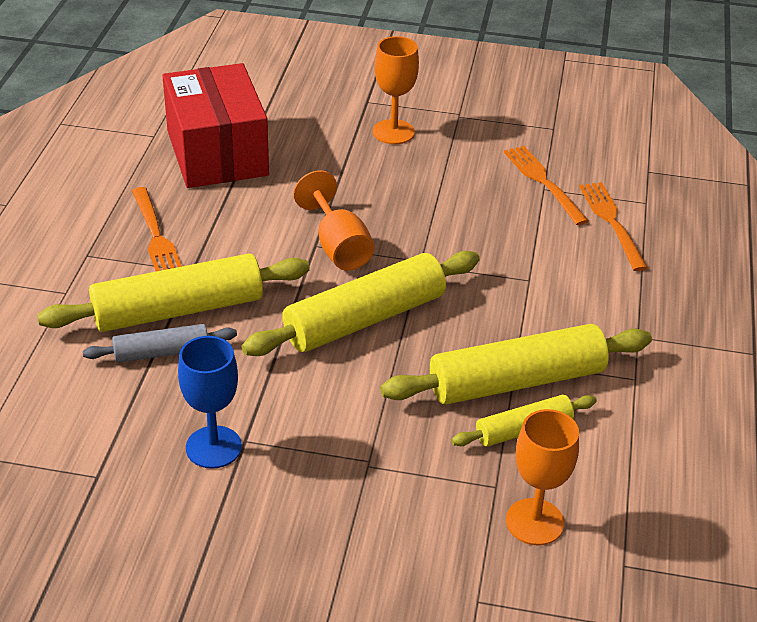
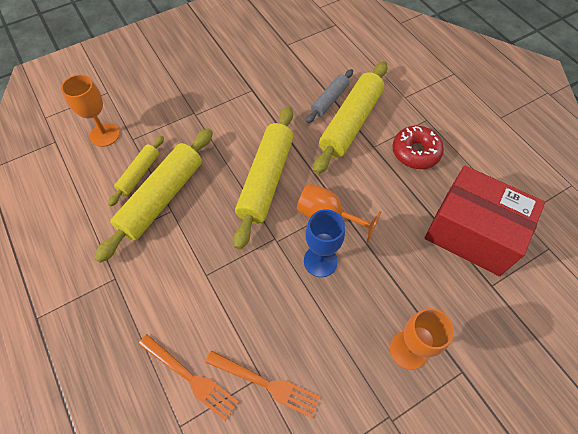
camera: 140 degrees right, 20 degrees up
orange fork [132,187,182,271] -> red donut [392,126,444,169]
blue goblet [178,336,242,469] -> blue goblet moved to [304,209,345,277]

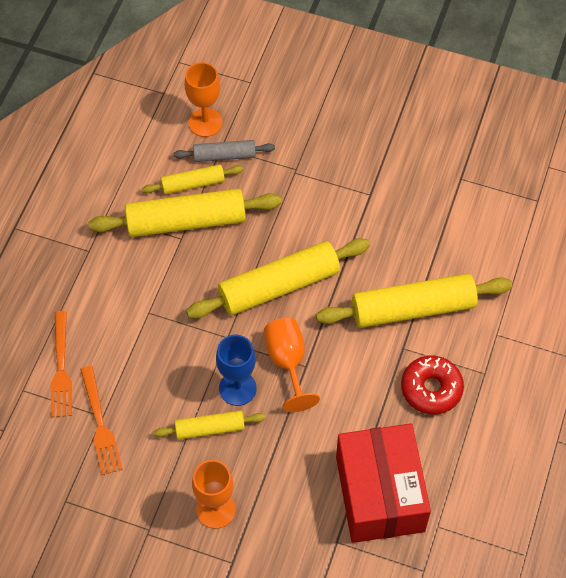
camera: 50 degrees right, 0 degrees up
grey rolling pin [306,69,353,123] -> grey rolling pin moved to [174,140,275,162]
none -> yellow rolling pin [153,410,266,440]

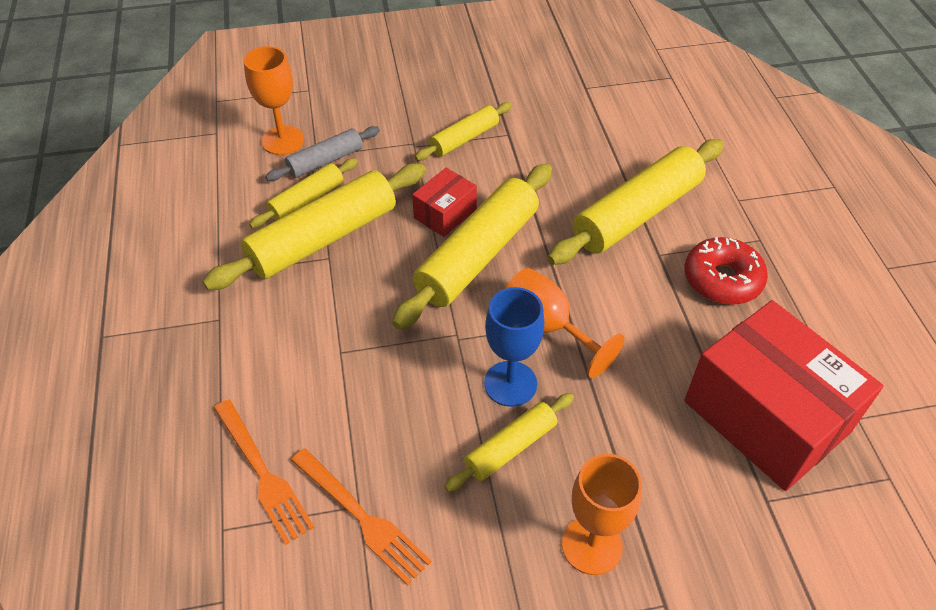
camera: 30 degrees left, 10 degrees down
none -> red box [412,168,477,237]
none -> yellow rolling pin [415,102,512,161]

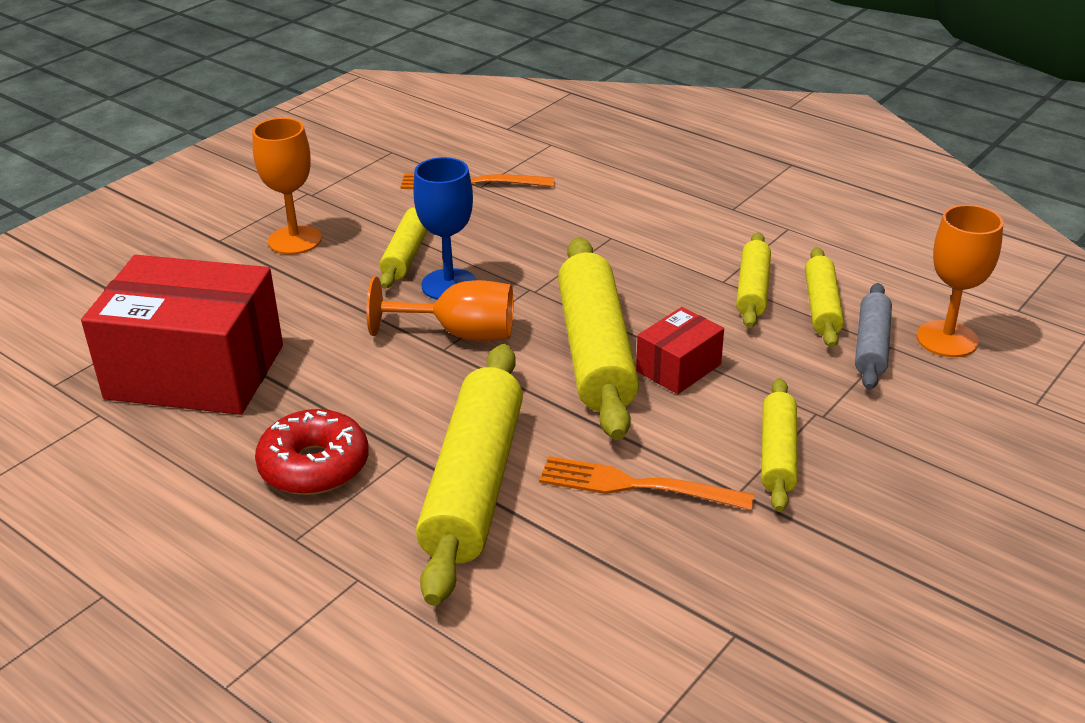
camera: 140 degrees right, 15 degrees down
yellow rolling pin [203,163,426,290] -> yellow rolling pin [736,232,771,328], size x0.54
orange fork [214,399,315,545] -> orange fork moved to [539,456,755,510]
red box [412,168,477,237] -> red box turned 45 degrees clockwise [636,307,724,394]

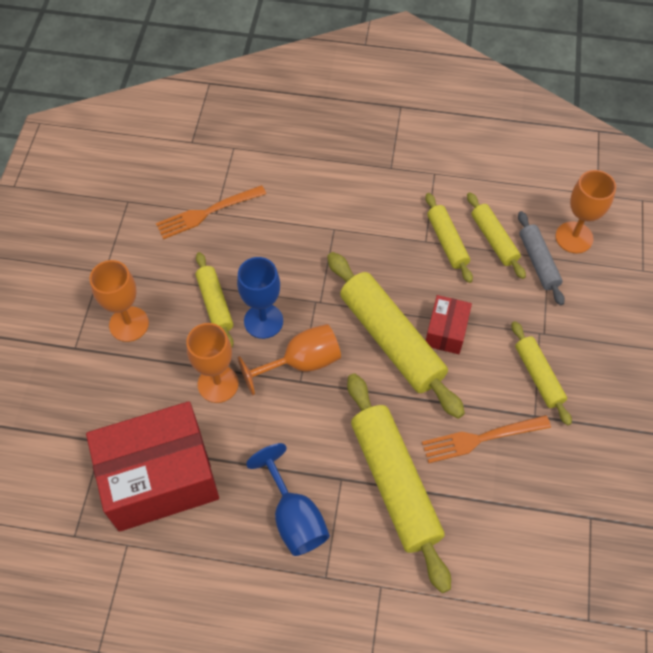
camera: 30 degrees left, 25 degrees up
red donut [255,409,369,495] -> blue goblet [246,443,330,556]
none -> orange goblet [186,323,239,403]

